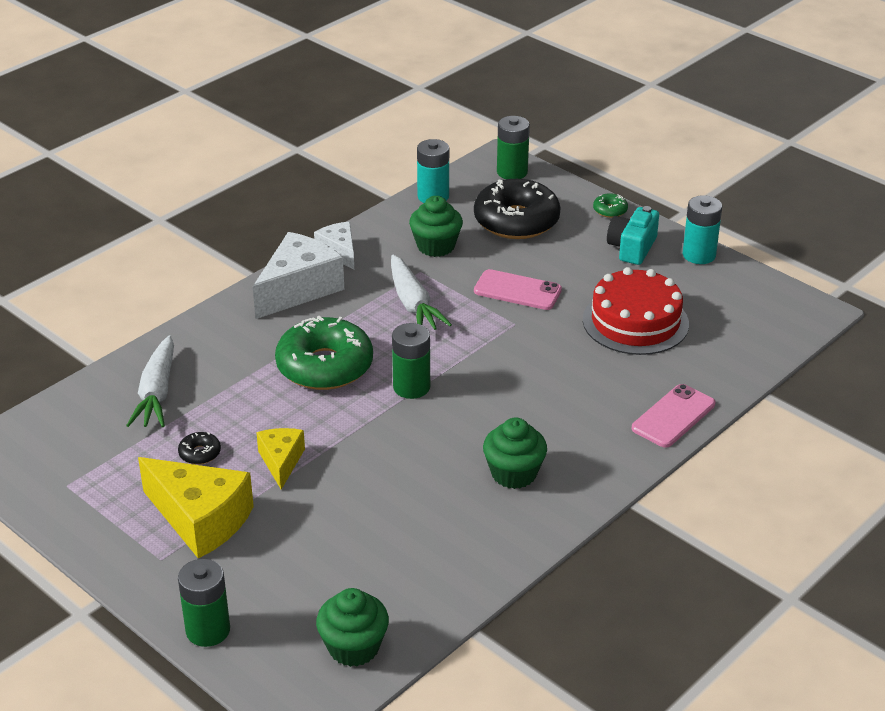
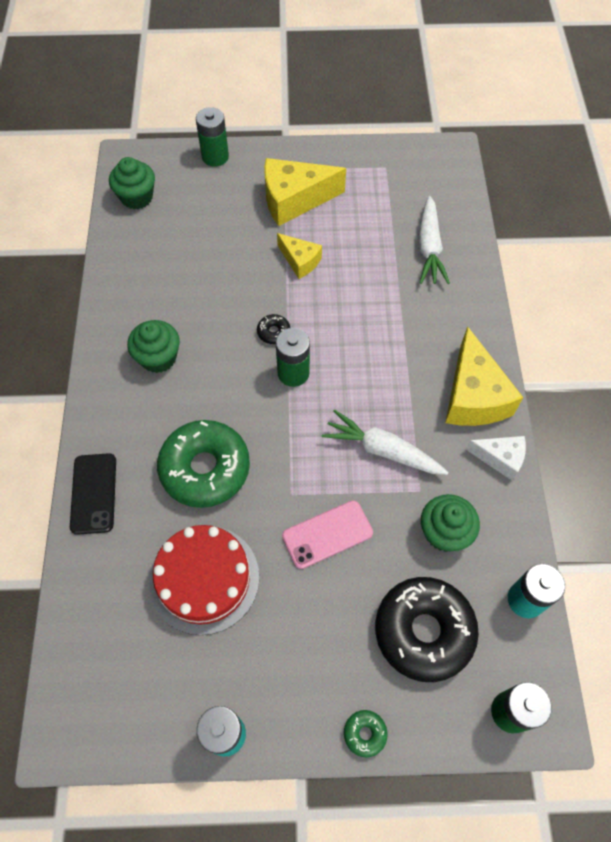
camera: 135 degrees right, 25 degrees up
white carrot [126,335,174,427] -> white carrot turned 135 degrees counterclockwise [418,196,450,284]
black donut [178,432,221,465] -> black donut moved to [257,314,290,344]
white cheese [253,232,344,319] -> yellow cheese [445,326,523,426]
green donut [275,316,373,390] -> green donut moved to [157,420,250,508]
turquoise camera [607,206,659,265] -> none
pink phone [632,384,715,448] -> black phone [70,453,116,535]

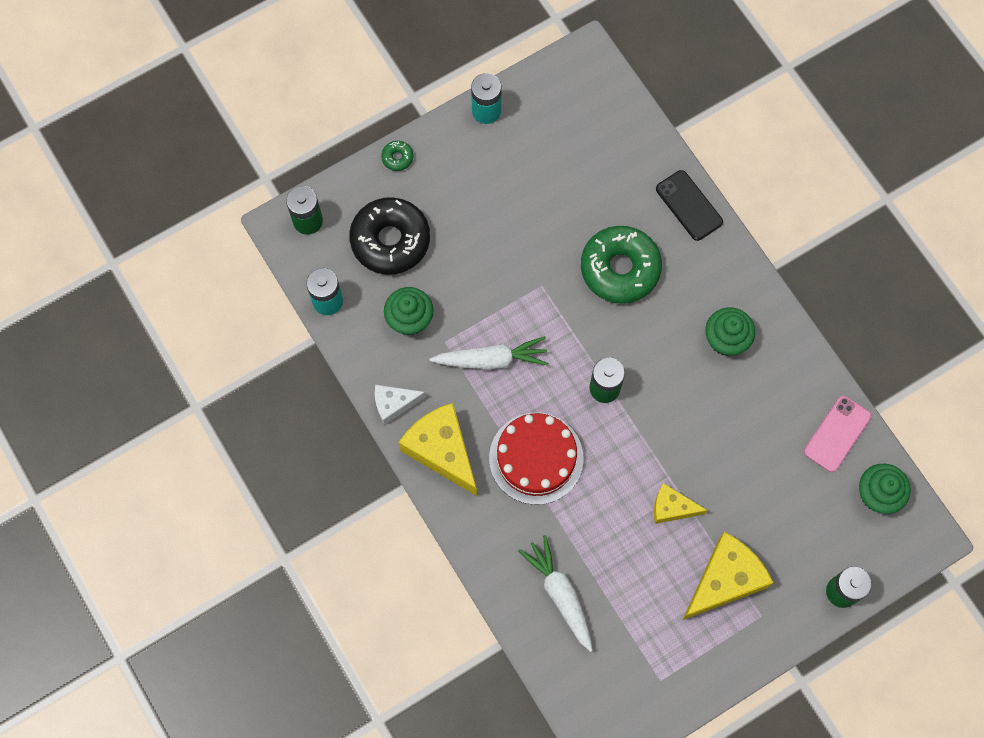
camera: 150 degrees right, 10 degrees up
red cake [149,525,259,635] -> red cake moved to [489,412,584,505]
black donut [257,314,290,344] -> none
pink phone [282,501,373,569] -> pink phone moved to [804,396,871,472]

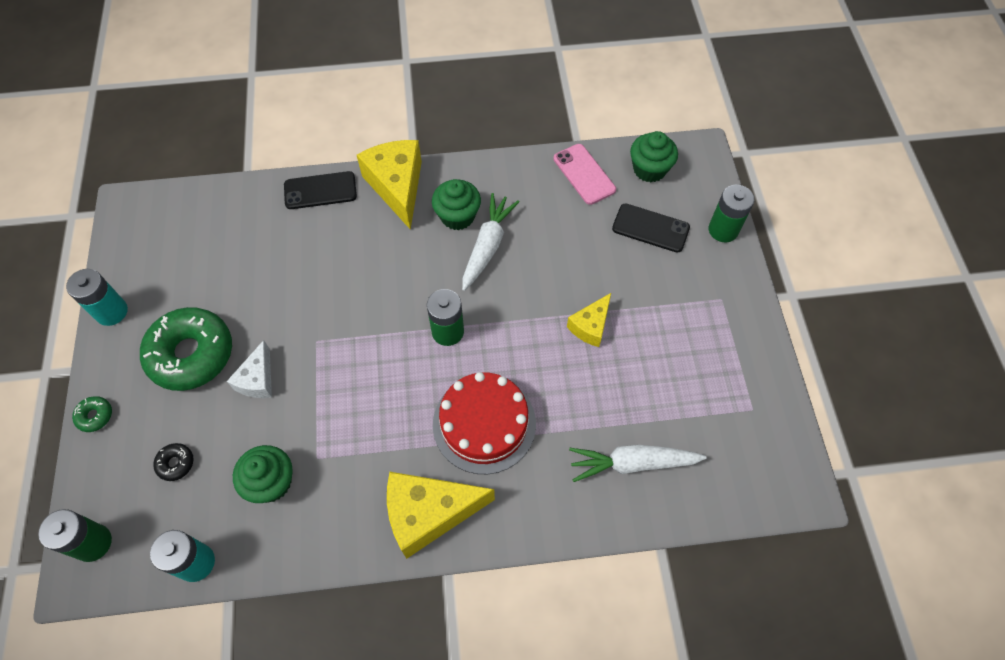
camera: 65 degrees left, 10 degrees down
black donut [349,197,430,275] -> black donut [153,443,194,481], size x0.41
white cheese [375,385,426,425] -> white cheese moved to [227,340,272,398]
white carrot [429,336,549,369] -> white carrot moved to [462,193,520,291]
green donut [581,226,662,304] -> green donut moved to [140,307,232,391]
yellow cheese [683,532,773,620] -> yellow cheese moved to [357,140,422,230]
none -> black phone [612,203,690,253]

